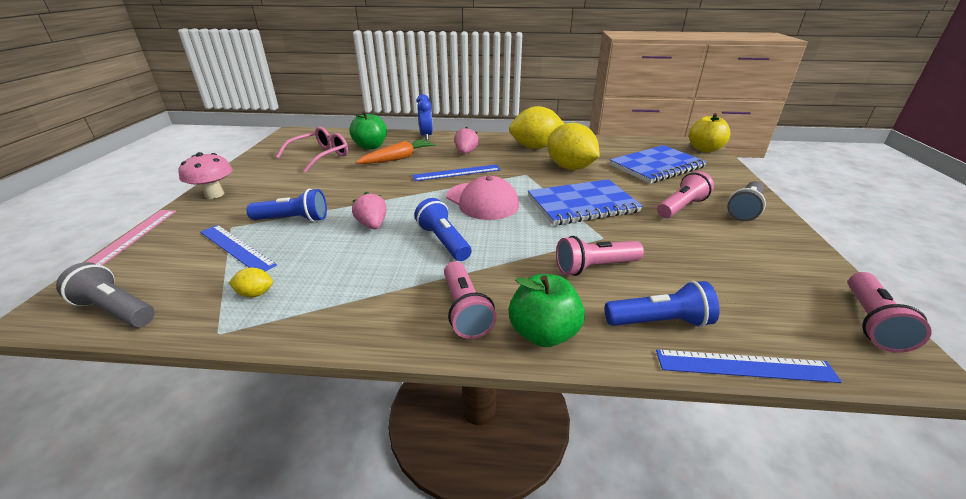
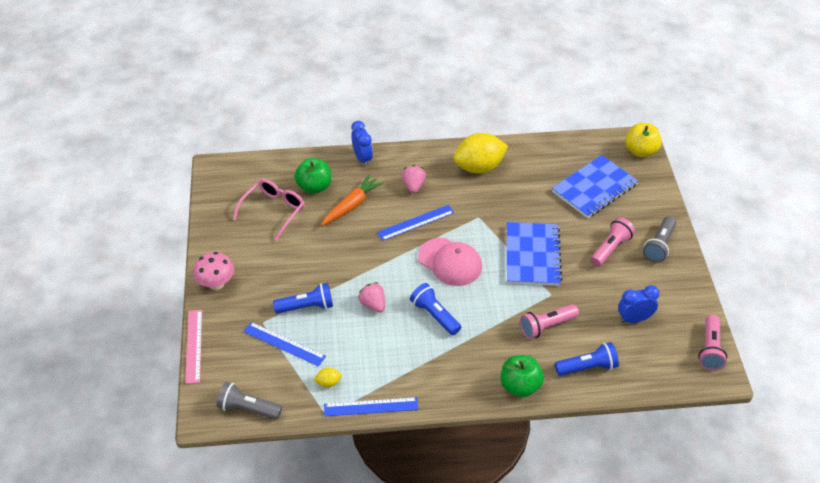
camera: 10 degrees left, 15 degrees up
pink flashlight [444,261,497,339] -> none
blue notebook [528,179,643,225] -> blue notebook turned 60 degrees counterclockwise [507,222,562,286]
yellow lemon [547,123,600,170] -> none
blue ruler [656,350,842,383] -> blue ruler moved to [324,397,418,416]
none -> blue clock [618,285,660,323]

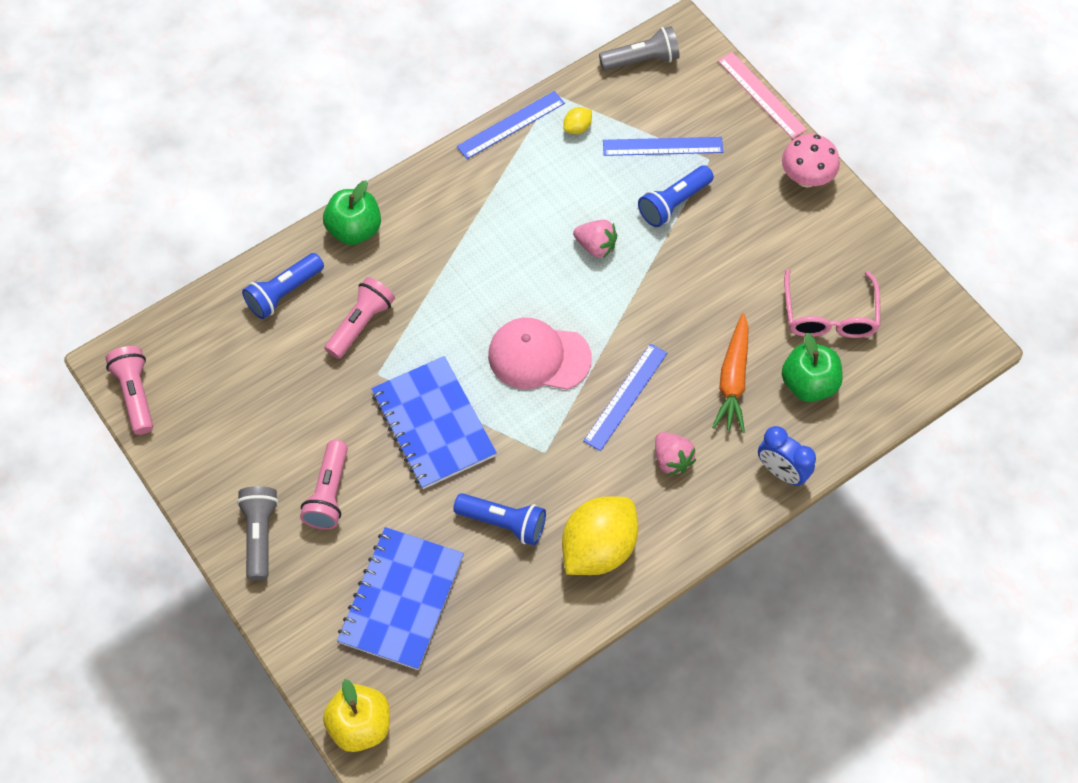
camera: 150 degrees right, 15 degrees up
blue flashlight [410,283,461,335] -> blue flashlight moved to [453,493,546,546]
blue clock [618,285,660,323] -> none

